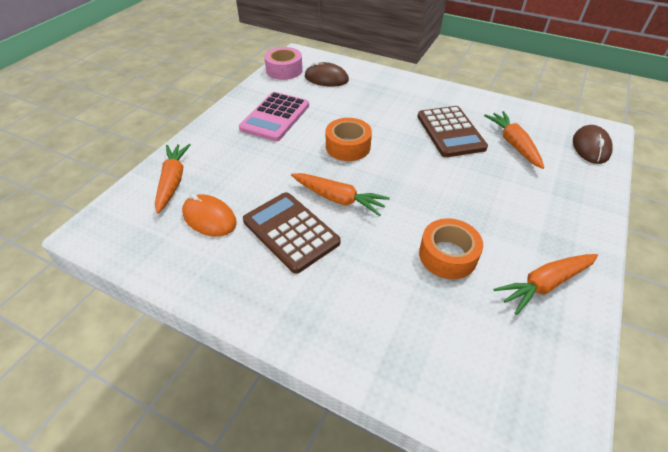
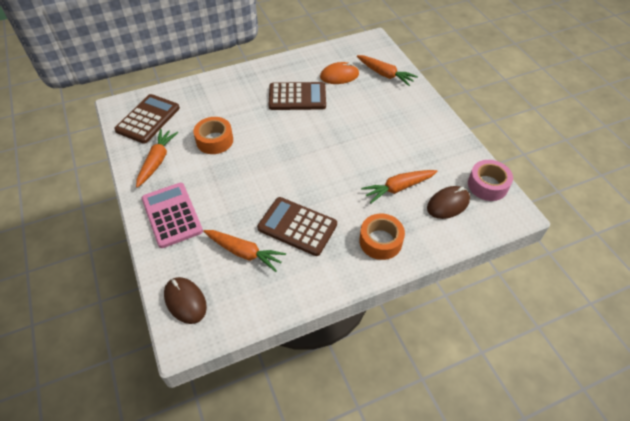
camera: 130 degrees right, 5 degrees up
pink calculator [239,92,309,141] -> pink calculator moved to [142,183,203,248]
orange carrot [291,173,390,216] -> orange carrot moved to [361,170,438,203]
orange tape [326,118,372,161] -> orange tape moved to [359,214,405,260]
none -> brown calculator [114,94,180,144]

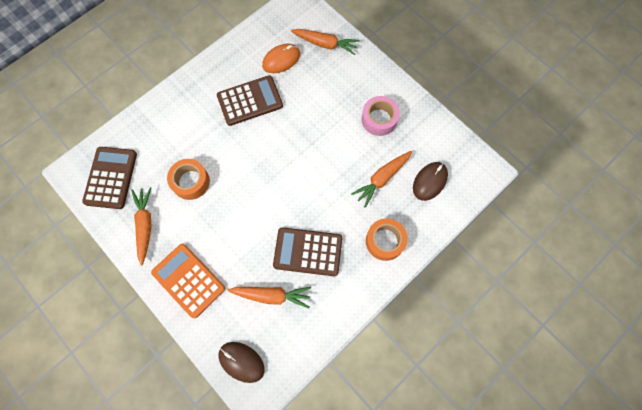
camera: 20 degrees left, 20 degrees up
pink calculator [142,183,203,248] -> orange calculator [151,244,225,318]
pink tape [468,160,513,201] -> pink tape moved to [362,96,400,136]

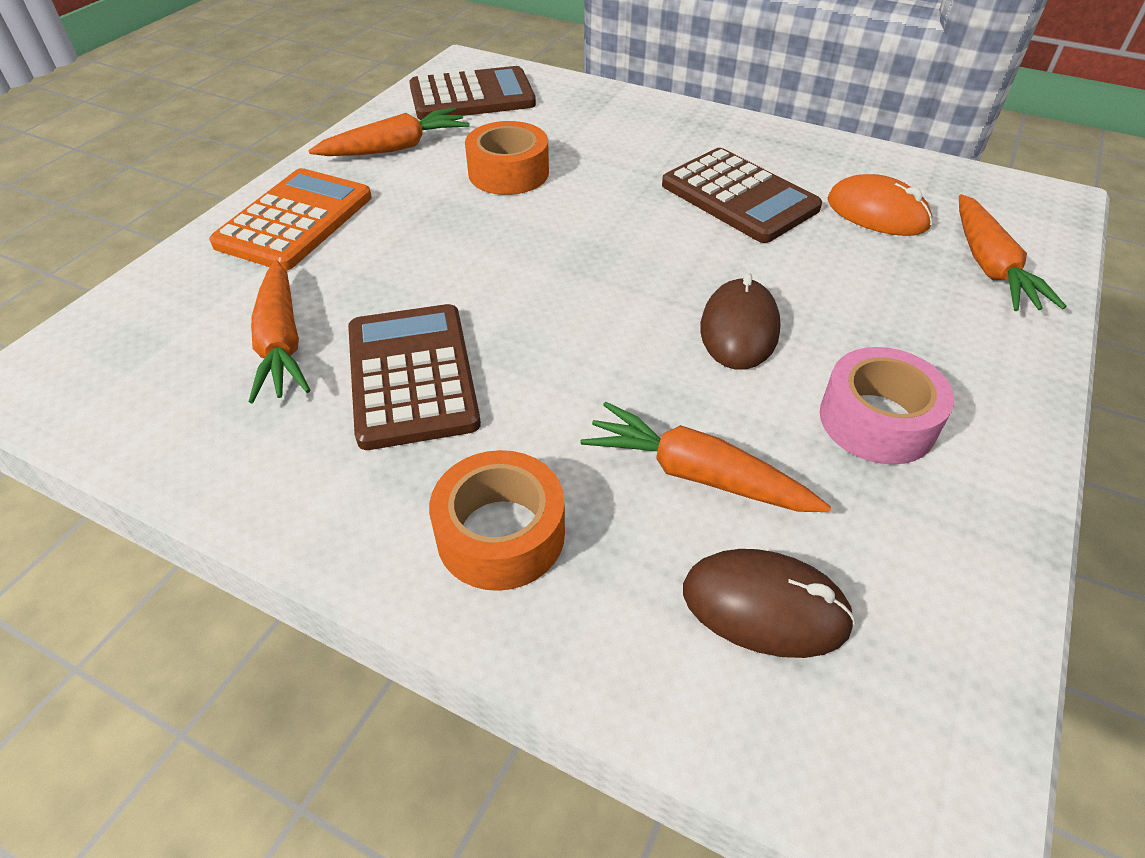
camera: 70 degrees right, 25 degrees down
brown mouse [218,342,265,383] -> brown mouse moved to [700,273,781,370]

